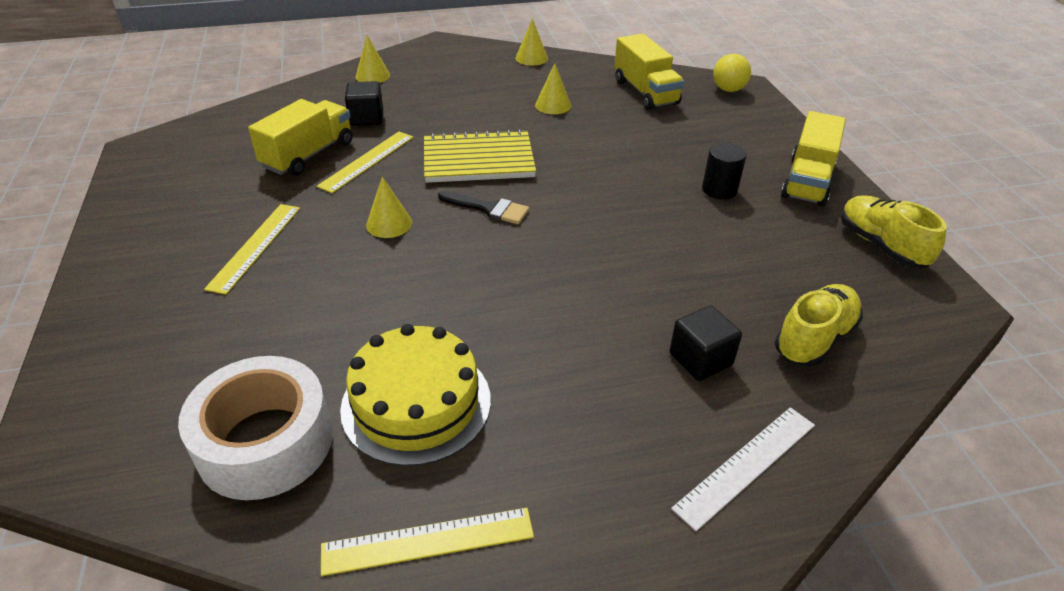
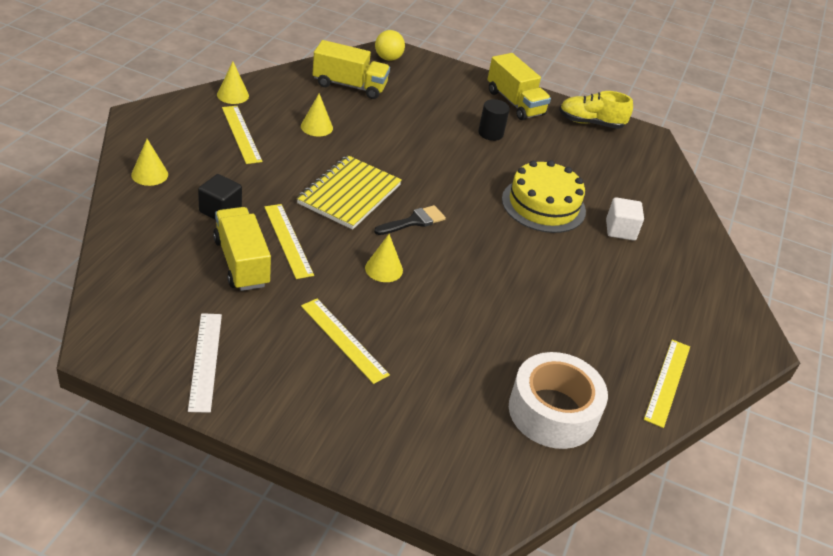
camera: 60 degrees left, 0 degrees up
yellow cake [340,324,491,466] -> yellow cake moved to [502,160,586,233]
black cube [670,306,742,381] -> white cube [606,197,644,241]
white ruler [671,407,815,531] -> white ruler moved to [188,313,222,413]
yellow shoe [775,284,863,367] -> none
none -> yellow ruler [222,106,262,164]

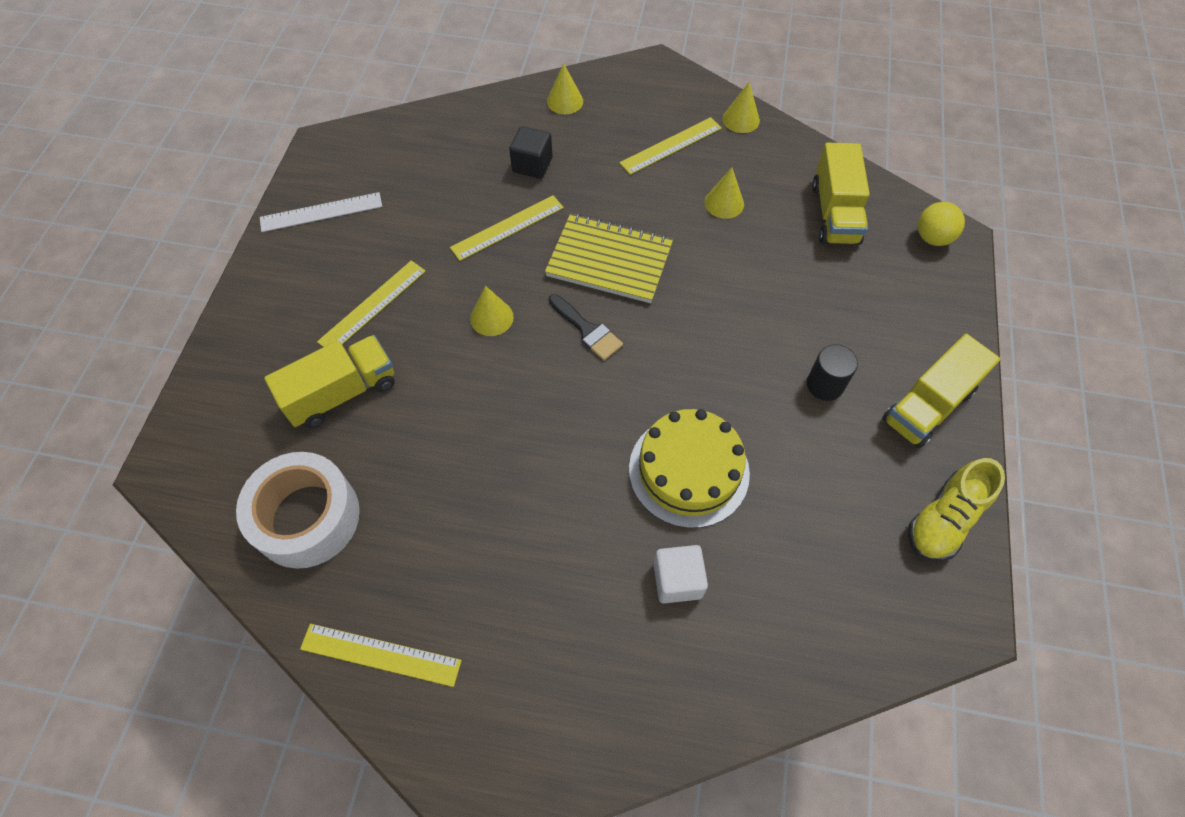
camera: 85 degrees right, 20 degrees up
yellow truck [213,207,271,291] -> yellow truck moved to [264,335,395,428]
yellow shoe [559,91,633,129] -> yellow shoe turned 135 degrees counterclockwise [908,458,1005,561]

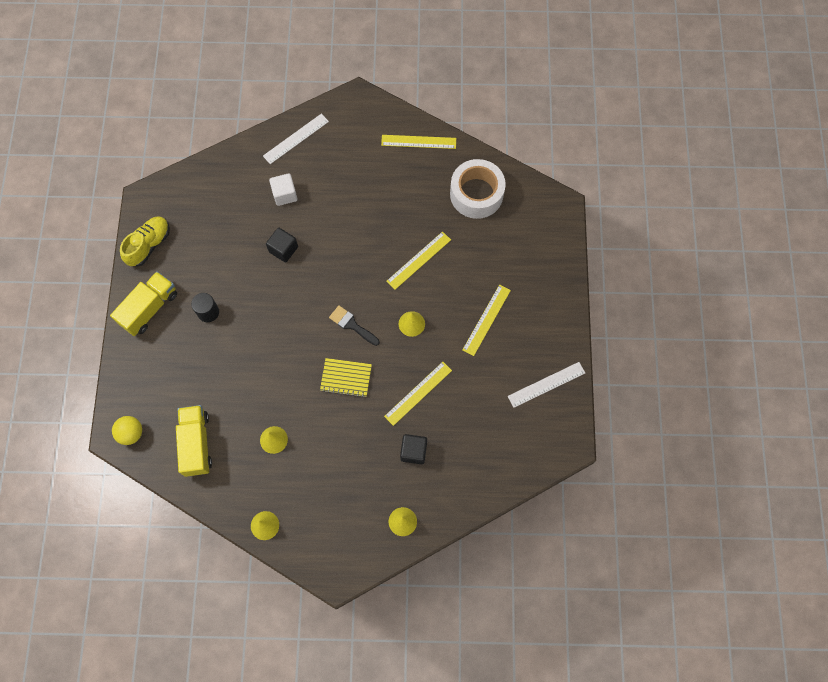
camera: 170 degrees right, 10 degrees up
yellow truck [264,335,395,428] -> none
yellow notebook [545,213,673,303] -> yellow notebook [320,358,372,398], size x0.66
yellow ruler [620,117,722,175] -> yellow ruler moved to [386,231,451,290]
yellow cake [629,409,750,528] -> black cube [266,228,298,262]
none -> white ruler [263,114,329,164]

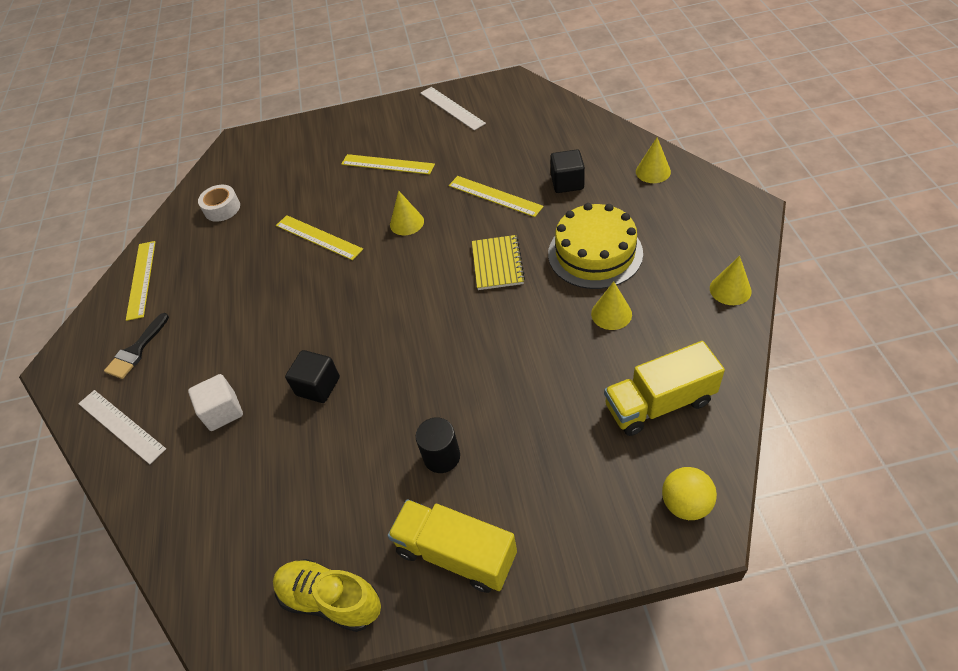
camera: 95 degrees left, 20 degrees down
black brush [329,306,380,346] -> black brush moved to [104,313,169,379]
white tape [450,159,506,219] -> white tape [198,185,240,222], size x0.53
none -> yellow cake [548,203,643,289]

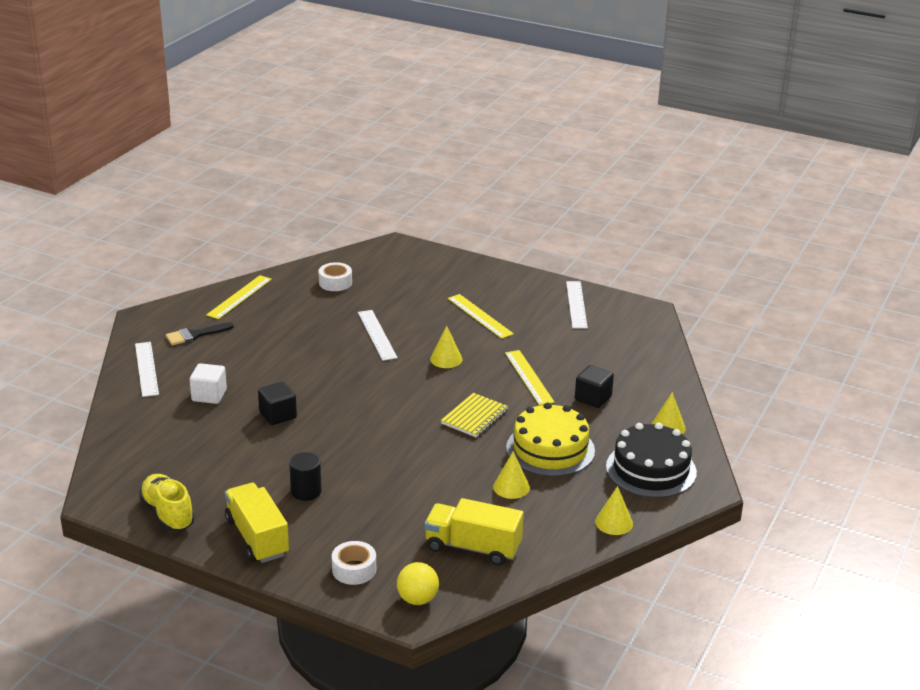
camera: 30 degrees right, 20 degrees down
yellow ruler [276,215,363,260] -> white ruler [358,310,398,361]
none -> white tape [332,541,376,585]
none -> black cake [606,423,697,498]

